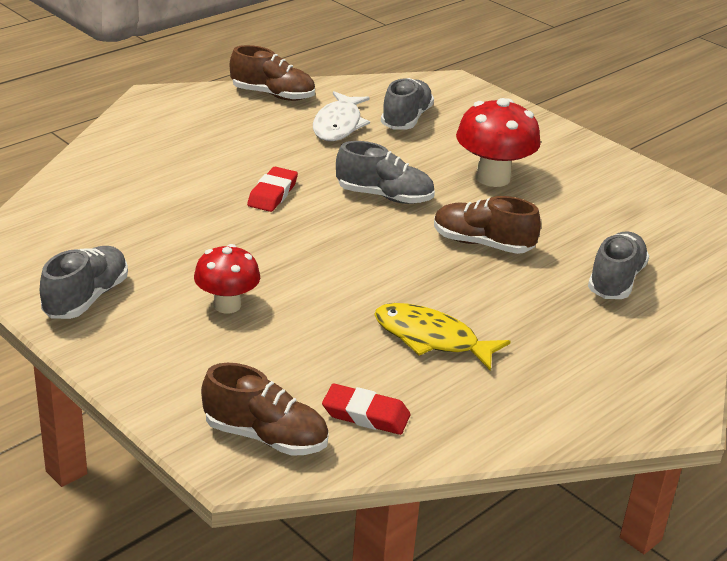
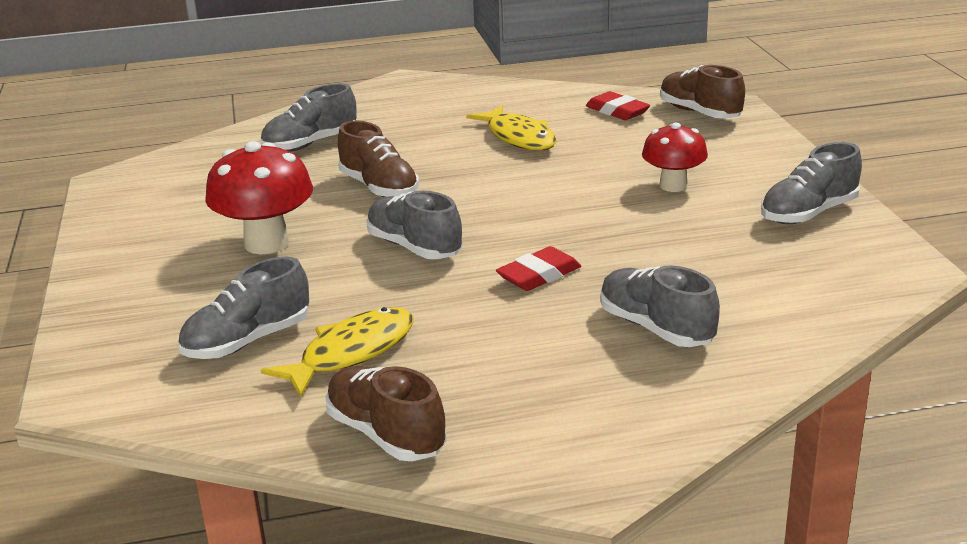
camera: 145 degrees left, 5 degrees down
white fish [313,91,370,141] -> yellow fish [261,307,414,397]
none -> grey shoe [600,265,720,347]

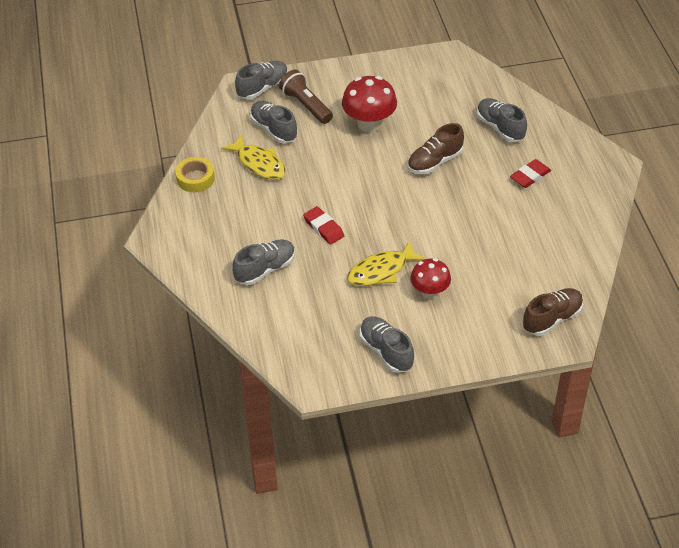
camera: 90 degrees right, 20 degrees up
brown shoe [326,366,447,461] -> yellow tape [175,157,215,192]
grey shoe [366,191,463,259] -> grey shoe moved to [235,61,288,99]
yellow fish [466,105,557,151] -> yellow fish moved to [347,240,425,286]
red eraser [586,91,650,120] -> red eraser moved to [510,159,551,188]
none -> brown flashlight [279,70,333,124]

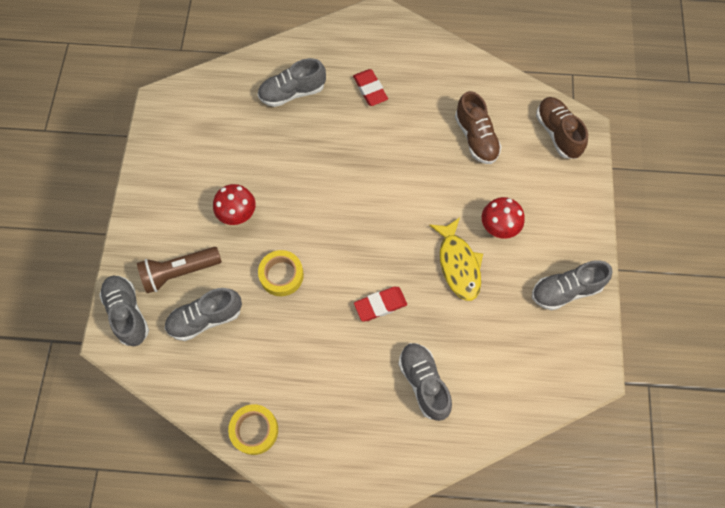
camera: 75 degrees left, 20 degrees up
yellow fish [221,134,286,180] -> none
red mushroom [342,76,397,133] -> red mushroom [213,184,256,225], size x0.66
brown shoe [407,123,464,174] -> brown shoe moved to [455,91,502,164]
none -> yellow tape [258,250,304,296]

